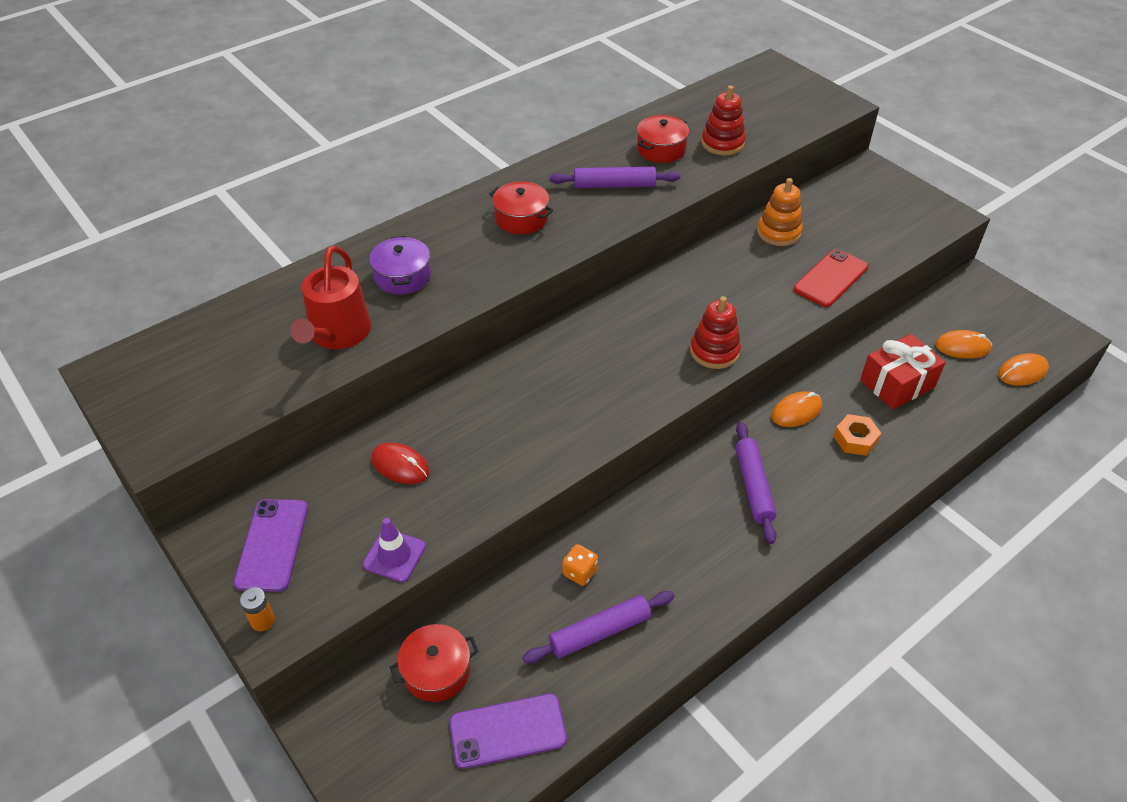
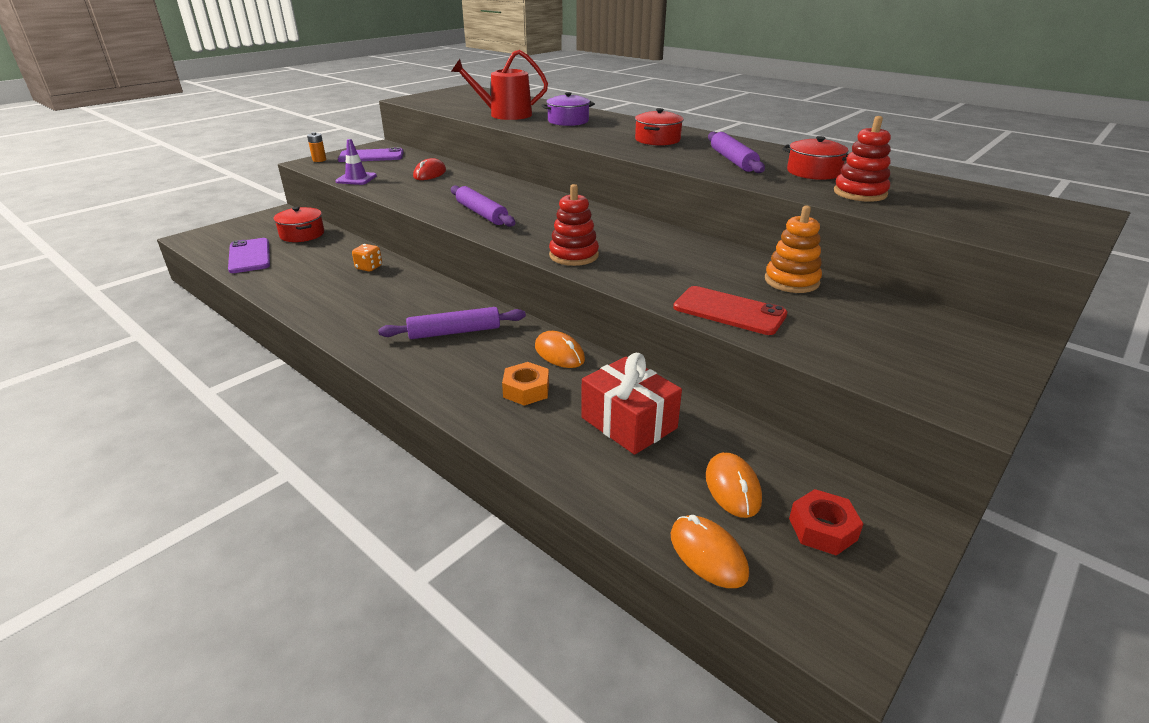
camera: 80 degrees right, 15 degrees down
purple rolling pin [523,591,675,663] -> purple rolling pin moved to [451,185,515,227]
none -> red nut [789,489,863,556]

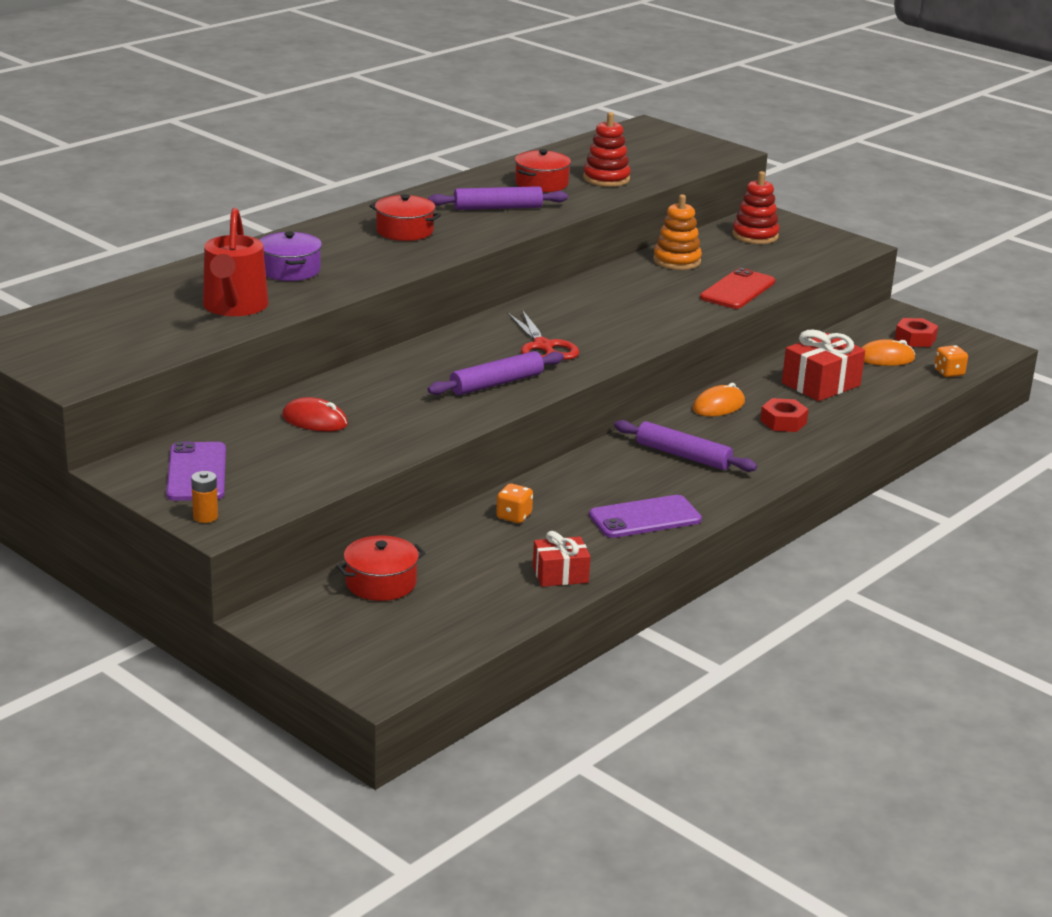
camera: 90 degrees left, 5 degrees down
purple phone [228,238,270,273] -> purple phone moved to [589,495,702,538]
purple traffic cone [335,139,377,185] -> none
purple rolling pin [378,307,526,339] -> purple rolling pin turned 45 degrees counterclockwise [614,420,757,472]
orange nut [502,362,549,406] -> red nut [760,398,809,432]
red stacking toy [549,184,599,266] -> red stacking toy moved to [732,171,779,244]
orange mouse [671,515,749,588] -> orange dice [934,345,968,377]
none -> red scissors [507,310,579,360]
none -> red gift [533,531,590,587]

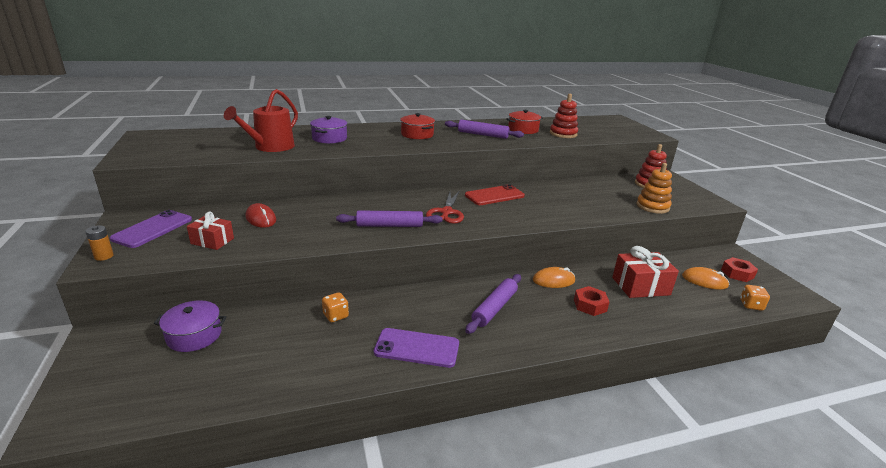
camera: 30 degrees right, 0 degrees up
red pot [336,536,426,601] -> purple pot [154,300,227,352]
red gift [533,531,590,587] -> red gift moved to [187,211,234,250]
purple rolling pin [614,420,757,472] -> purple rolling pin turned 60 degrees clockwise [465,274,521,334]
orange stacking toy [653,194,702,270] -> orange stacking toy moved to [636,163,672,214]
red phone [700,268,775,309] -> red phone moved to [465,184,525,205]

